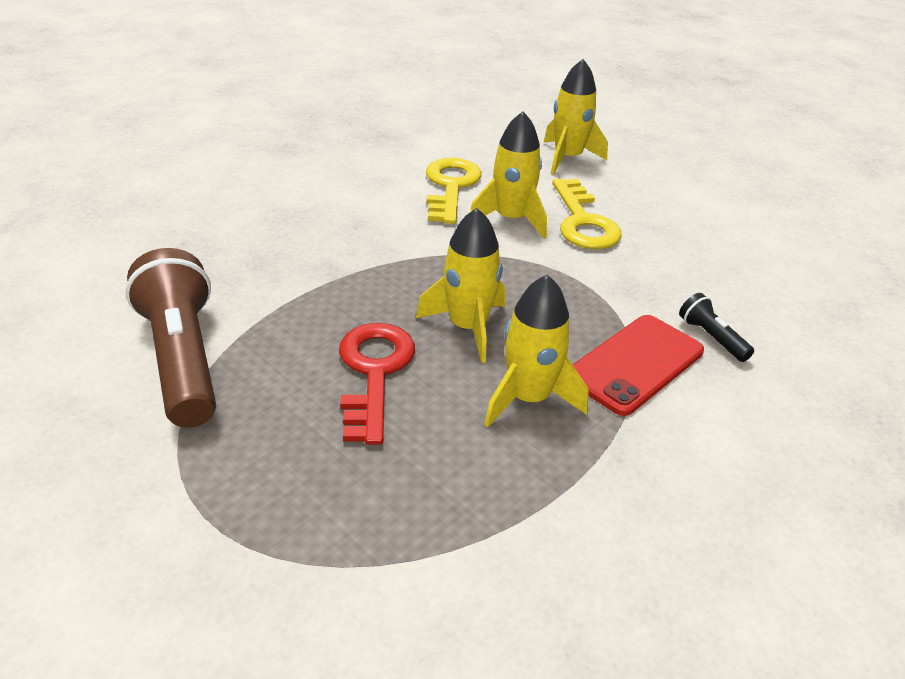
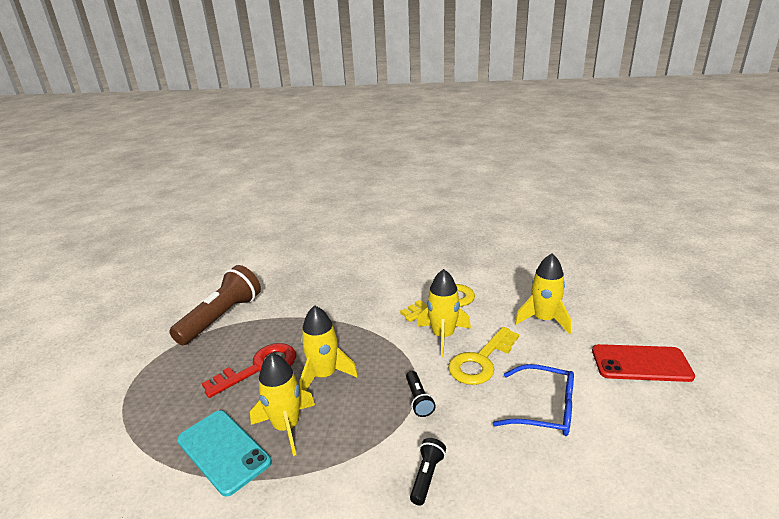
camera: 55 degrees right, 10 degrees down
red phone [573,315,704,416] -> red phone moved to [592,344,695,382]
none -> turquoise phone [177,410,271,497]
none -> black flashlight [406,371,436,417]
none -> blue glasses [493,364,574,436]

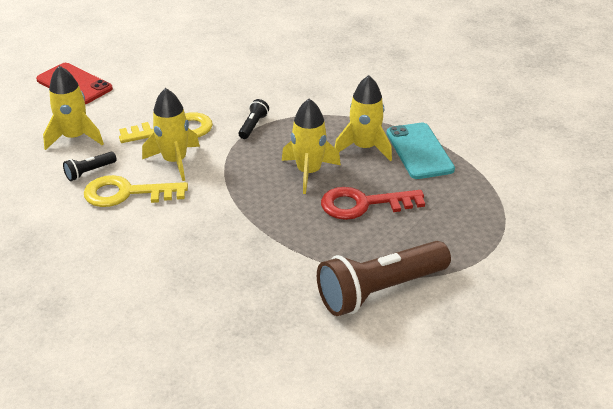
camera: 150 degrees left, 10 degrees up
black flashlight [410,438,446,505] -> black flashlight moved to [63,152,117,181]
blue glasses [493,364,574,436] -> none

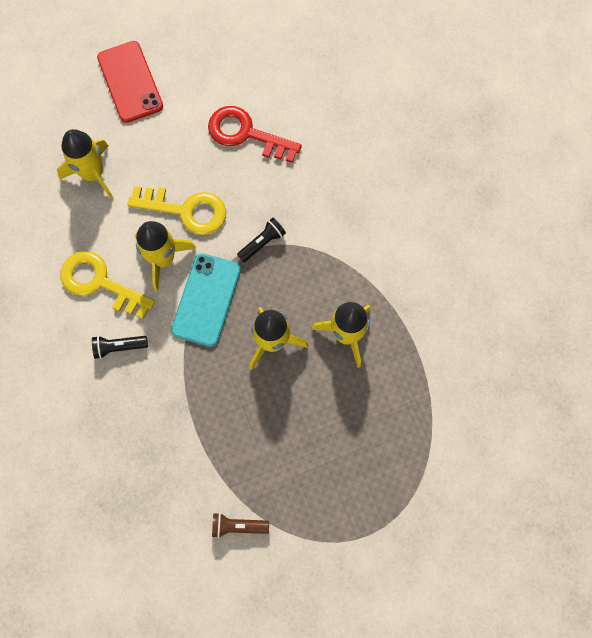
camera: 30 degrees right, 35 degrees up
black flashlight [63,152,117,181] -> black flashlight moved to [92,336,148,359]
brown flashlight [317,241,451,316] -> brown flashlight [212,513,269,538], size x0.45
red key [321,187,425,220] -> red key moved to [208,106,302,163]
turquoise phone [387,123,455,179] -> turquoise phone moved to [171,253,241,347]

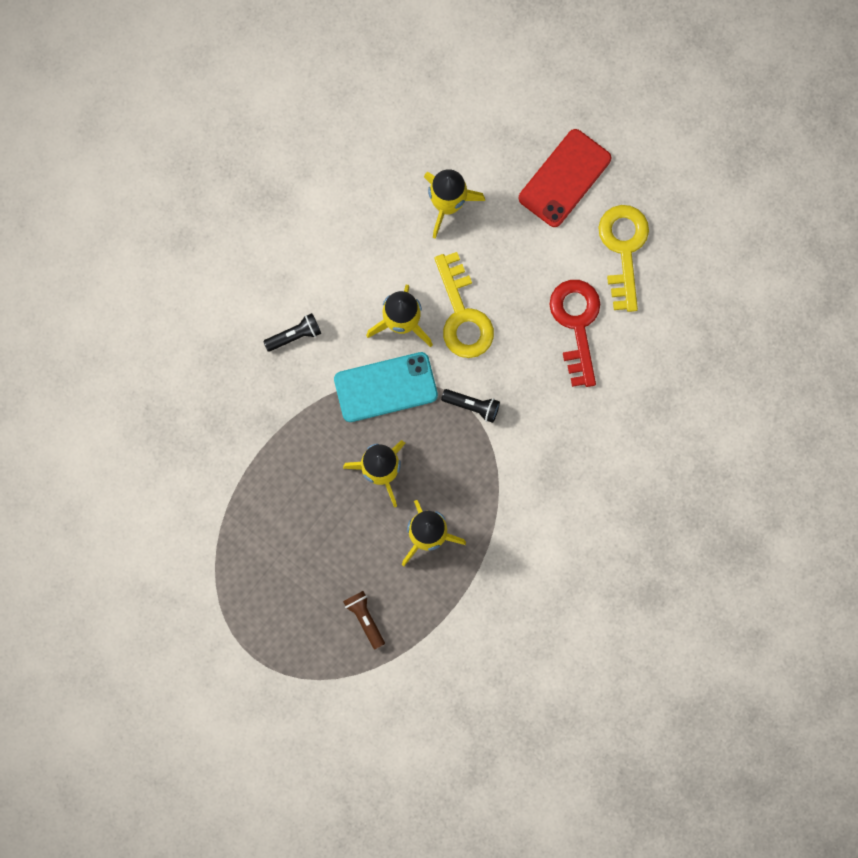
camera: 60 degrees right, 5 degrees up
yellow key [60,251,155,319] -> yellow key moved to [598,205,649,312]
black flashlight [92,336,148,359] -> black flashlight turned 105 degrees clockwise [263,313,321,352]
brown flashlight [212,513,269,538] -> brown flashlight moved to [343,591,385,649]

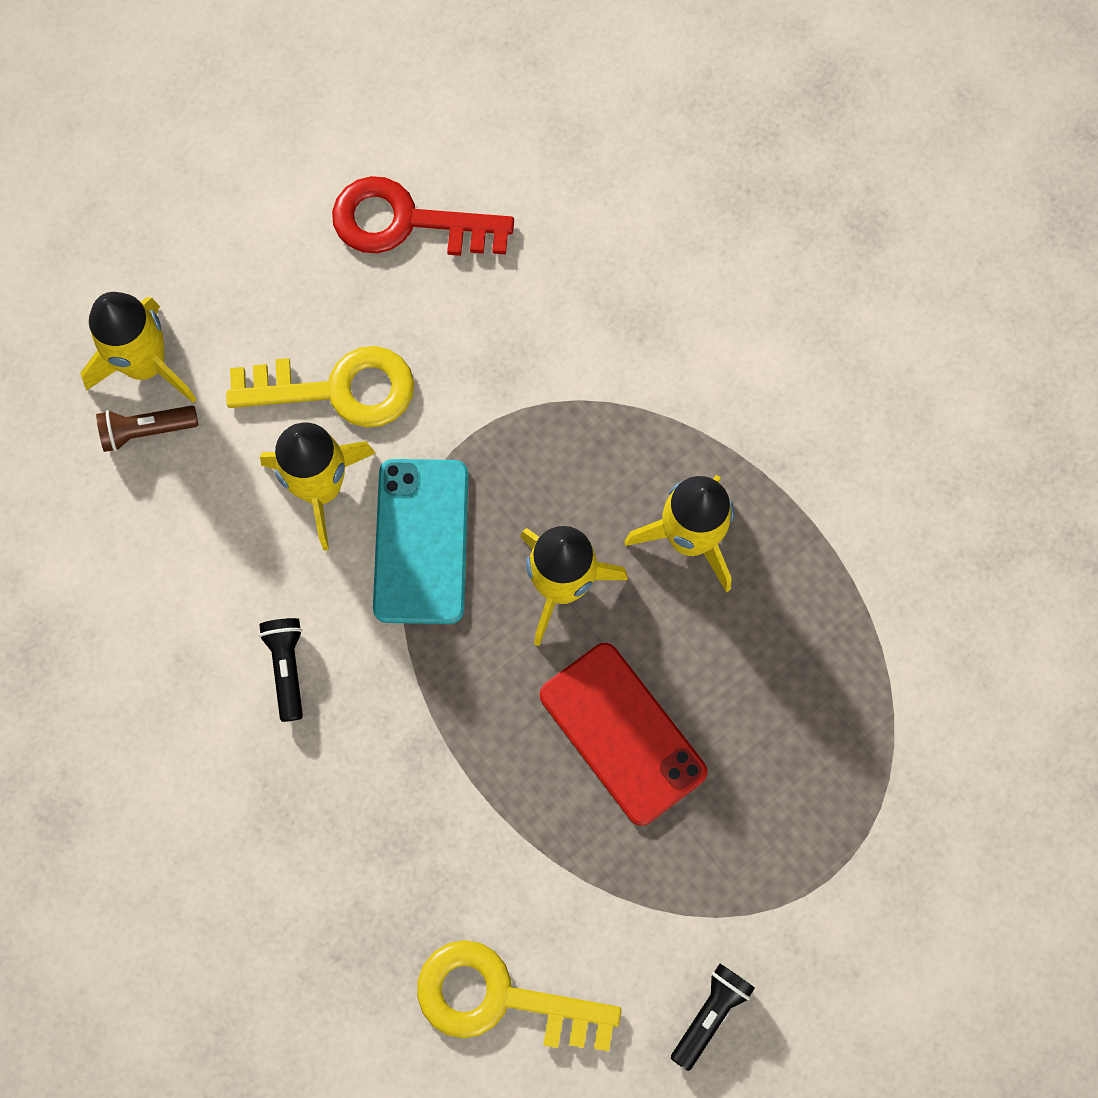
camera: 75 degrees left, 5 degrees down
brown flashlight [343,591,385,649] -> brown flashlight moved to [96,406,198,452]
black flashlight [441,389,500,423] -> black flashlight moved to [671,964,755,1071]
red phone [519,129,611,227] -> red phone moved to [540,643,707,826]
yellow key [598,205,649,312] -> yellow key moved to [417,940,621,1051]

